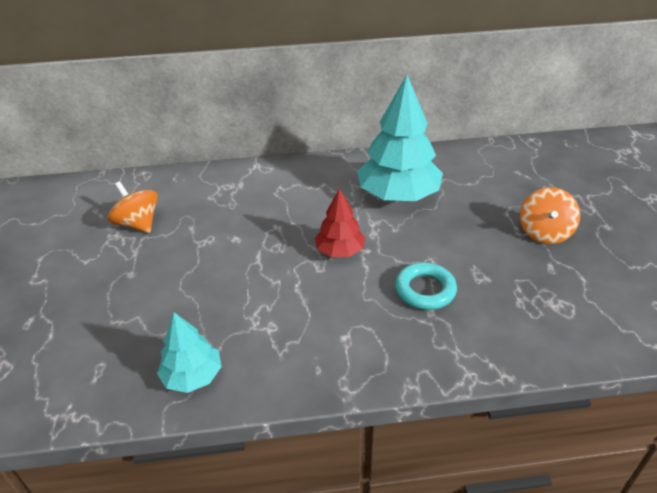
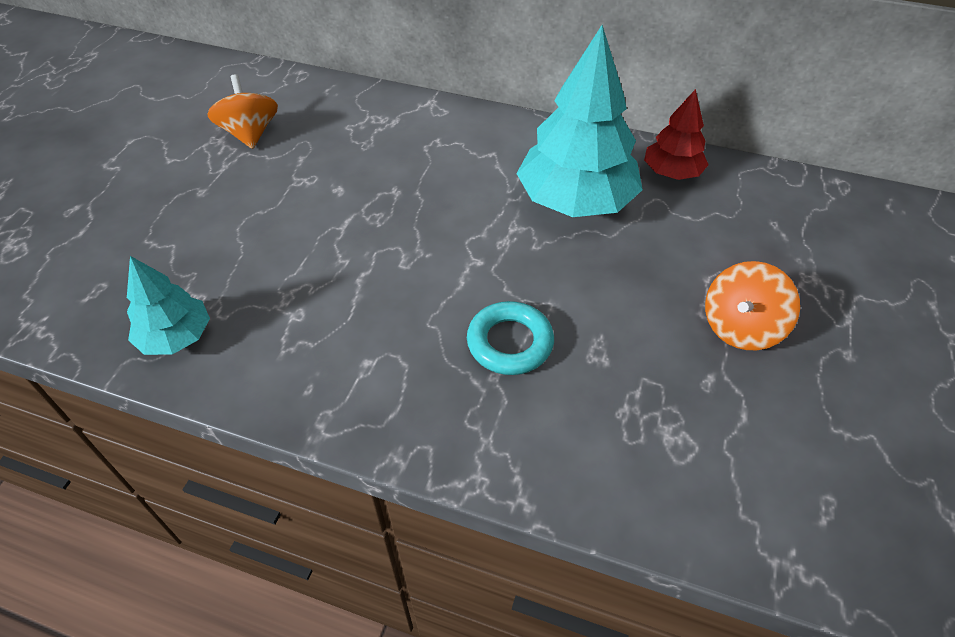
camera: 25 degrees right, 10 degrees up
red tree [315,188,365,257] -> red tree moved to [644,89,709,180]

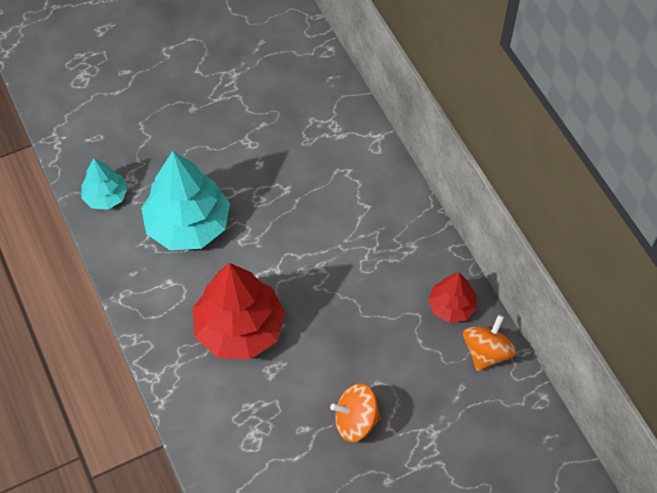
camera: 45 degrees right, 10 degrees up
orange spinning top [207,74,278,149] -> orange spinning top moved to [463,315,516,371]
turquoise ring [467,301,554,375] -> red tree [193,263,285,360]
turquoise tree [516,25,643,217] -> turquoise tree moved to [141,151,230,250]

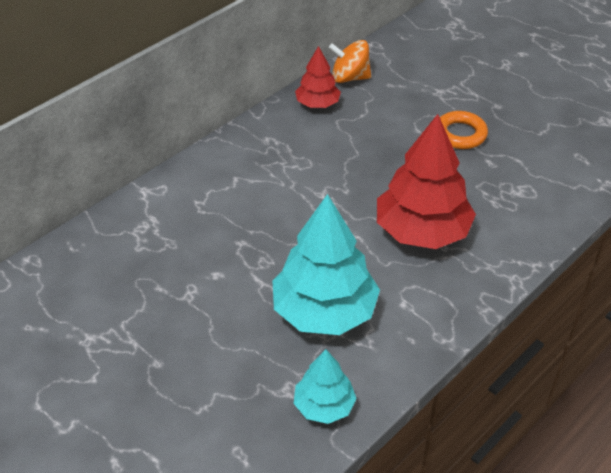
camera: 110 degrees left, 15 degrees down
orange spinning top [330,384,381,442] -> orange ring [440,111,488,149]

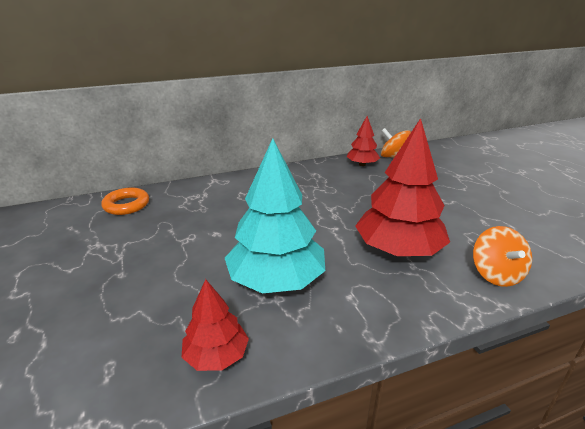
camera: 25 degrees right, 15 degrees down
turquoise tree [294,349,357,424] -> red tree [181,279,249,371]
orange ring [440,111,488,149] -> orange ring moved to [101,188,149,215]
none -> orange spinning top [473,226,532,287]

